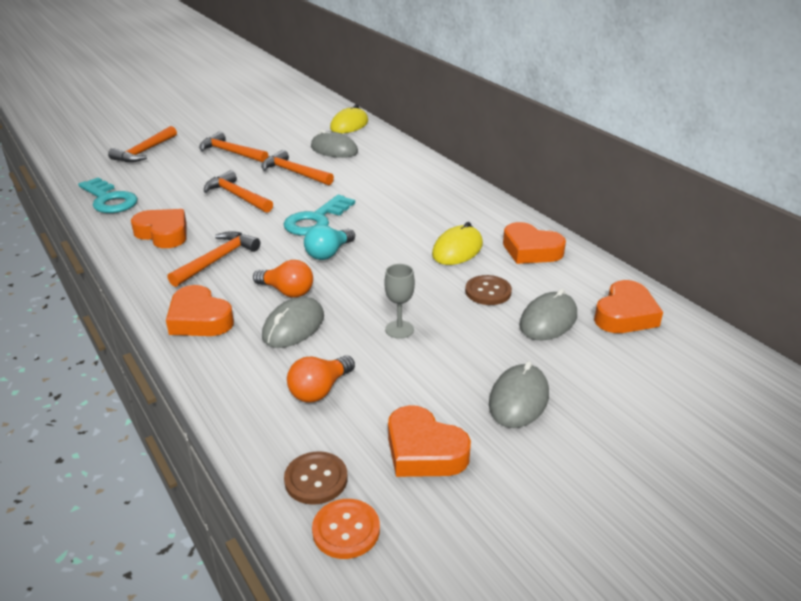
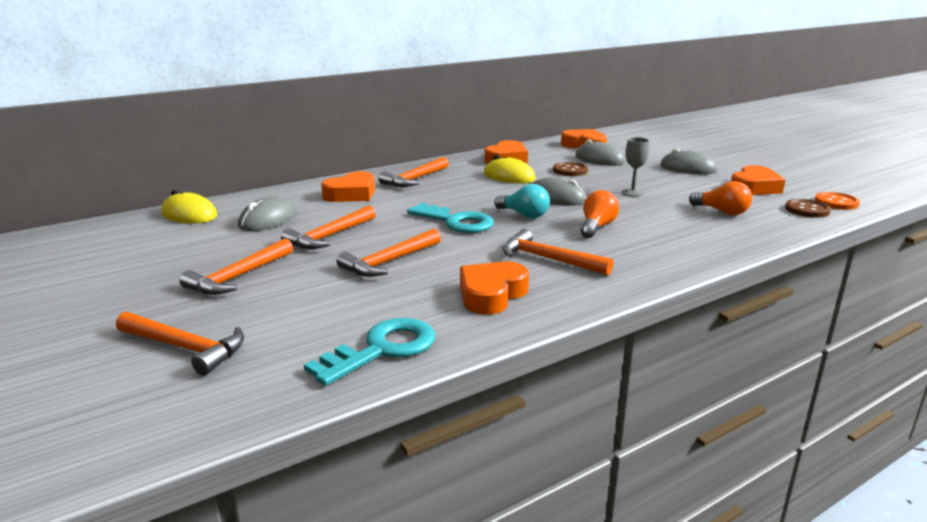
camera: 90 degrees left, 10 degrees down
orange heart [166,285,234,336] -> orange heart moved to [321,171,375,202]
grey mouse [262,297,324,348] -> grey mouse moved to [532,177,587,206]
none -> orange hammer [379,157,449,187]

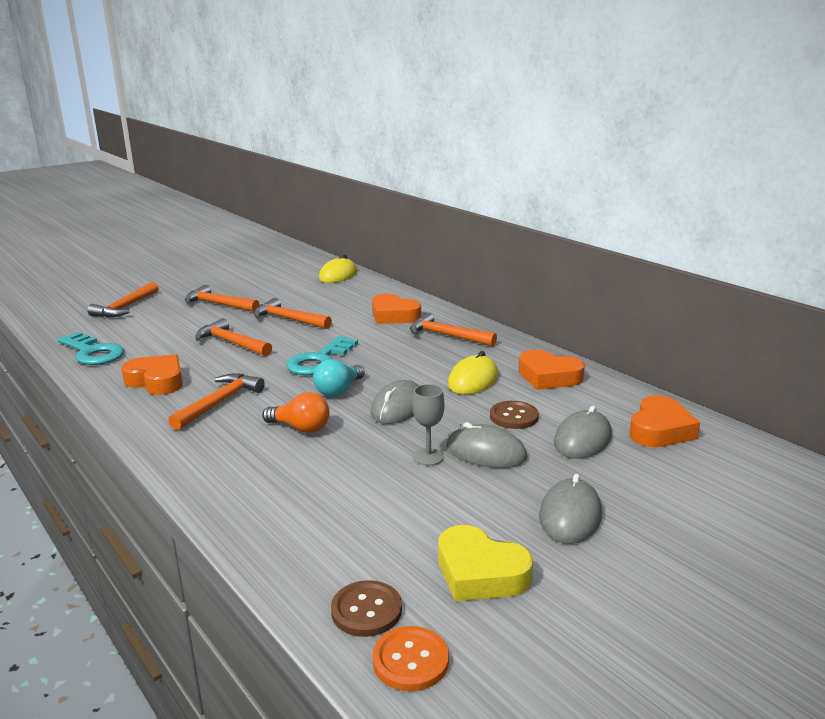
camera: 85 degrees right, 0 degrees up
grey mouse [238,196,297,231] -> grey mouse moved to [446,422,527,468]
orange light bulb [689,181,752,215] -> none
orange heart [731,165,785,195] -> yellow heart [438,525,533,601]

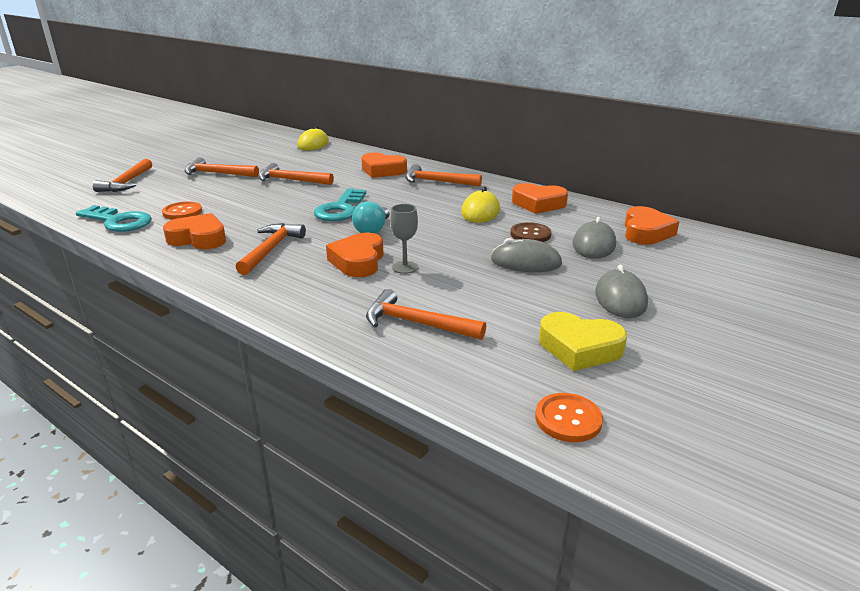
camera: 15 degrees left, 5 degrees up
orange hammer [195,318,272,356] -> orange hammer moved to [366,289,486,340]
orange light bulb [262,392,330,433] -> orange heart [326,232,384,277]
brown button [331,580,402,637] -> none
grey mouse [370,380,419,424] -> none
grey goblet [412,384,445,466] -> grey goblet moved to [390,204,418,274]
none -> orange button [162,201,202,220]

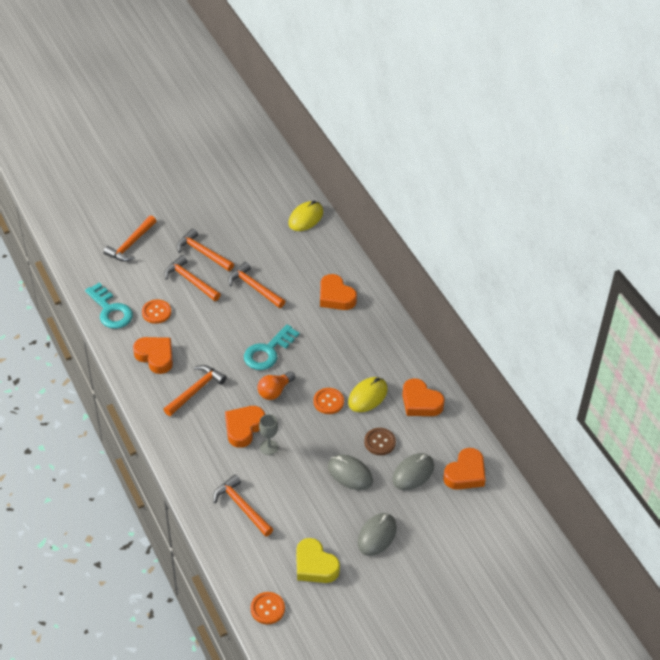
camera: 25 degrees right, 20 degrees up
turquoise light bulb [352,201,390,233] -> orange light bulb [257,371,295,400]
orange hammer [405,164,482,186] -> orange hammer moved to [164,255,221,301]
none -> orange button [313,388,344,414]

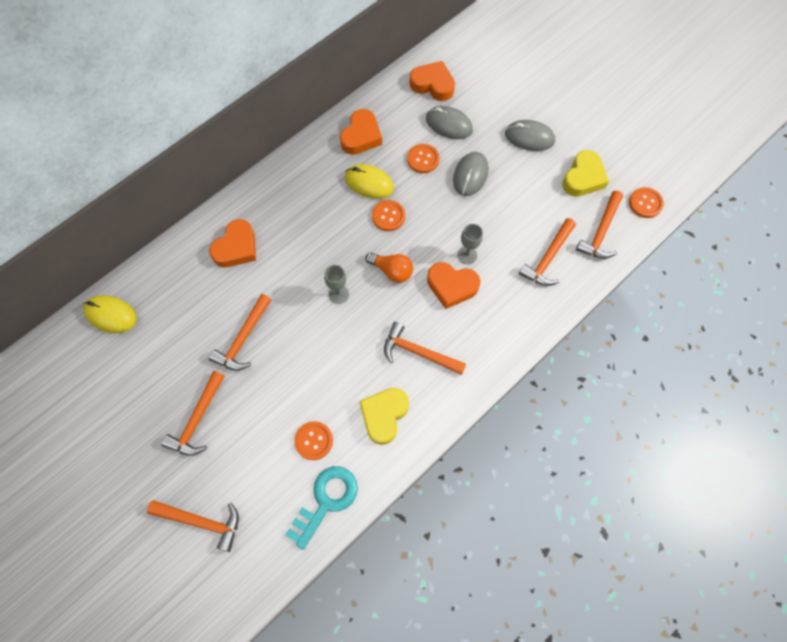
camera: 105 degrees left, 20 degrees up
orange heart [133,337,173,374] -> yellow heart [359,388,409,445]
orange hammer [164,255,221,301] -> orange hammer moved to [576,191,623,259]
turquoise key [244,324,300,370] -> grey goblet [324,265,349,304]
brown button [364,428,396,455] -> orange button [407,144,440,173]

